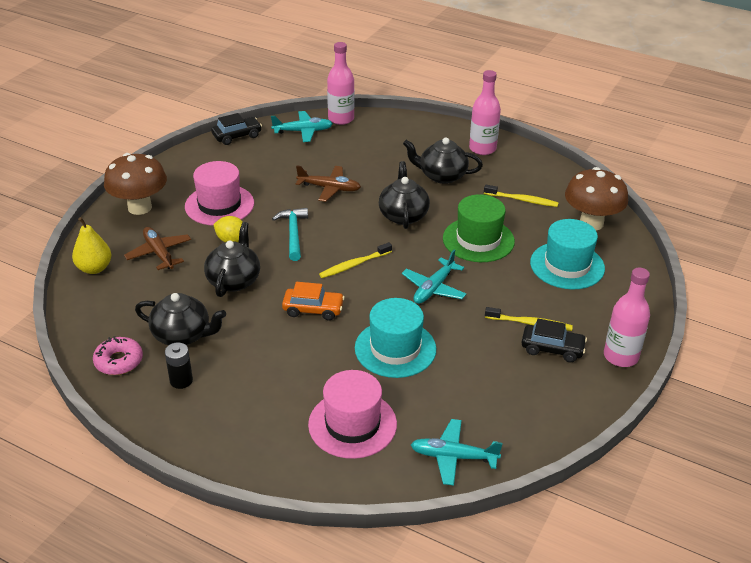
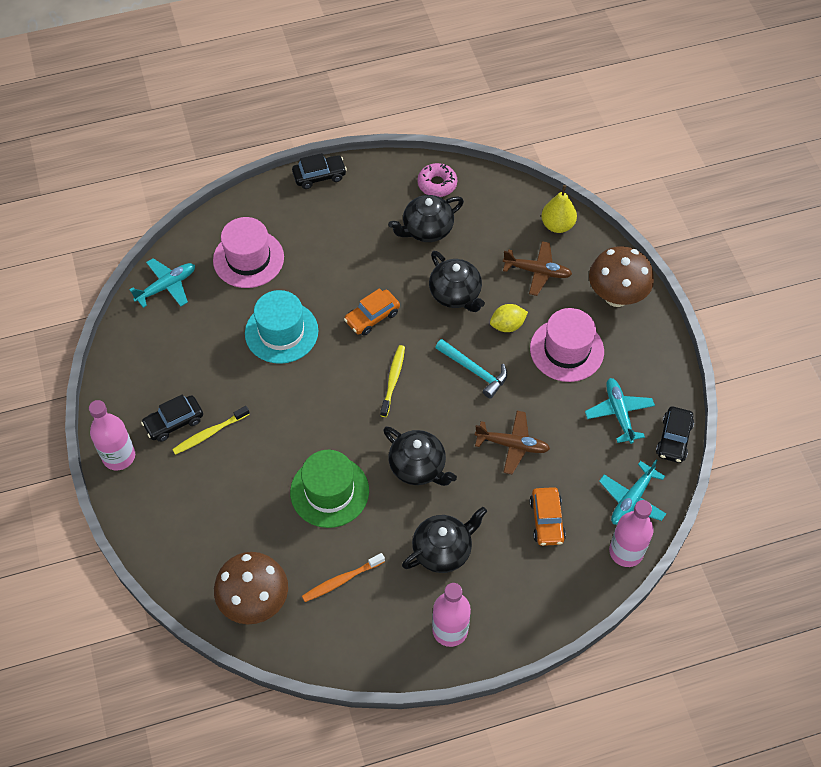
camera: 135 degrees right, 20 degrees up
black battery [165,342,193,389] -> none
brown plane [296,165,361,202] -> brown plane turned 135 degrees counterclockwise [475,411,550,474]
turquoise plane [402,250,467,304] -> turquoise plane moved to [585,378,655,444]
yellow toothbrush [484,185,559,207] -> orange toothbrush [302,553,385,602]
turquoise hat [530,219,605,289] -> none
none -> black car [292,153,347,189]
none -> orange car [530,487,566,546]

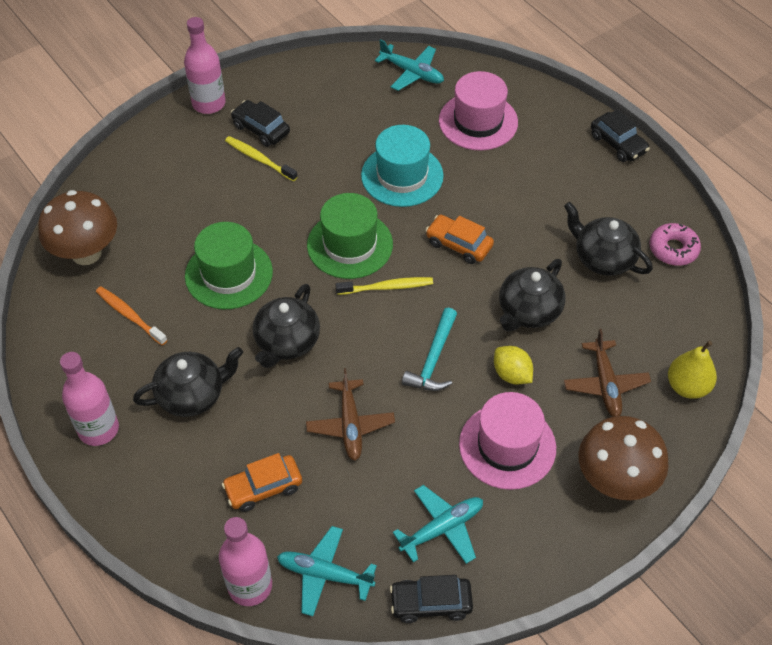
camera: 70 degrees right, 5 degrees down
black teapot [402,507,487,573] -> black teapot turned 60 degrees counterclockwise [133,347,243,417]
none -> green hat [307,193,393,279]

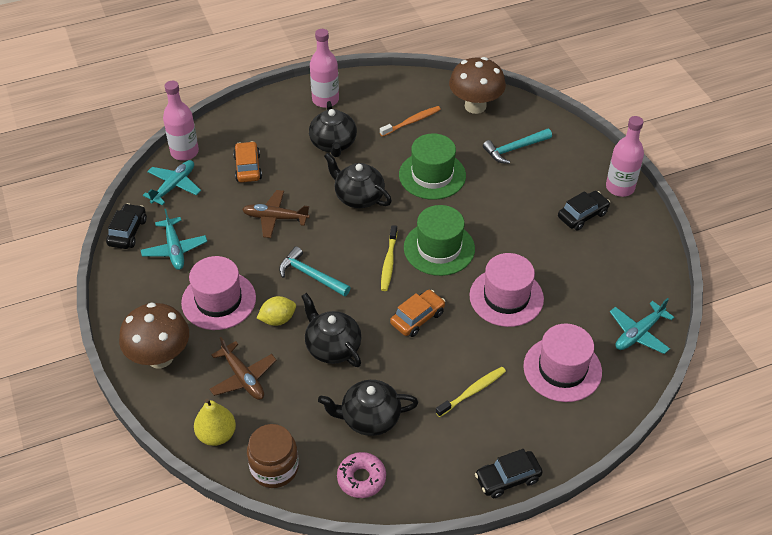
camera: 105 degrees right, 5 degrees down
yellow toothbrush [225,136,297,181] -> yellow toothbrush moved to [436,367,506,417]
turquoise hat [361,125,444,207] -> pink hat [469,253,544,327]
black teapot [564,202,653,276] -> black teapot turned 150 degrees counterclockwise [318,380,418,436]
brown plane [564,329,651,417] -> brown plane turned 135 degrees counterclockwise [209,337,276,400]
none -> brown jar [247,424,299,488]
none -> turquoise hammer [483,128,552,164]

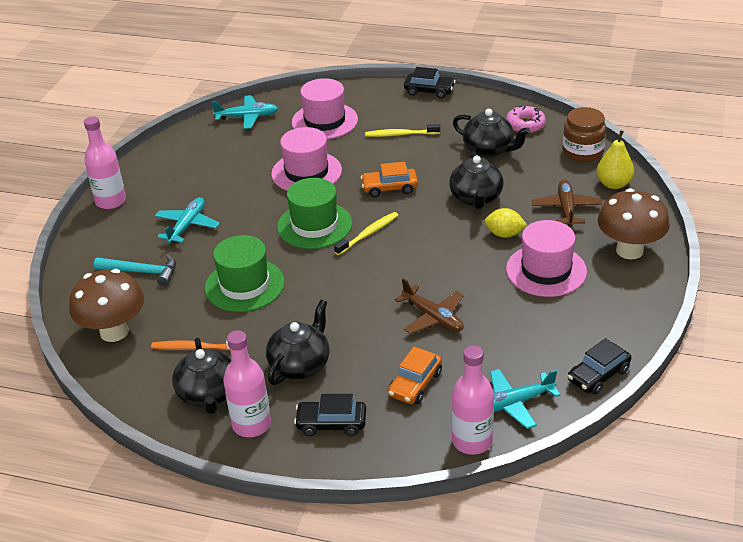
camera: 140 degrees left, 10 degrees down
turquoise plane [141,209,207,270] -> turquoise plane moved to [155,197,220,243]
turquoise hammer [279,246,351,297] -> none
black teapot [324,152,392,208] -> black teapot moved to [172,338,231,414]
black car [558,191,610,230] -> black car moved to [294,394,366,436]

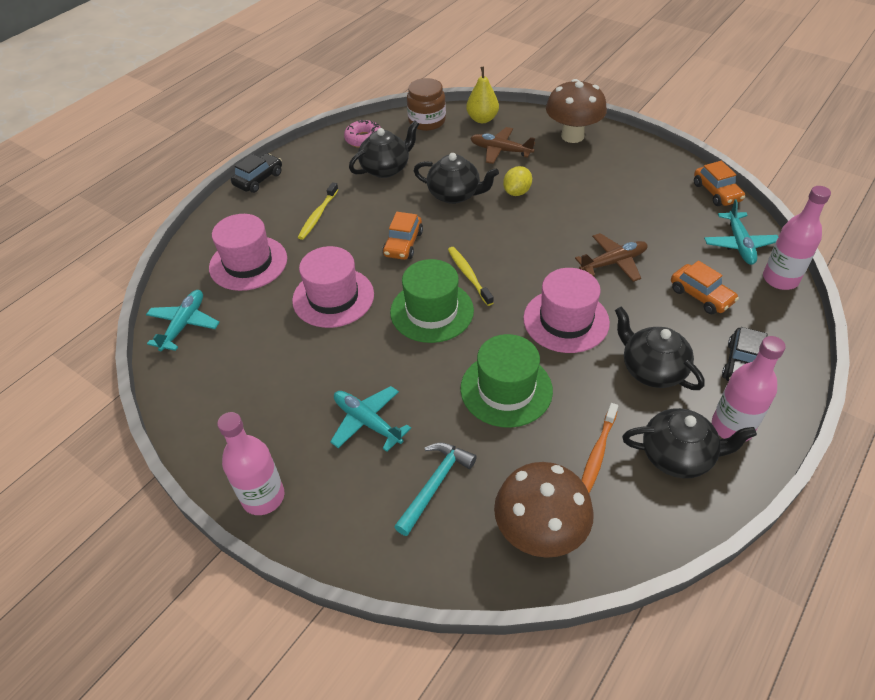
camera: 70 degrees left, 10 degrees up
pink hat [506,220,587,297] -> pink hat moved to [523,268,610,353]
black car [568,338,631,395] -> orange car [694,161,745,206]

